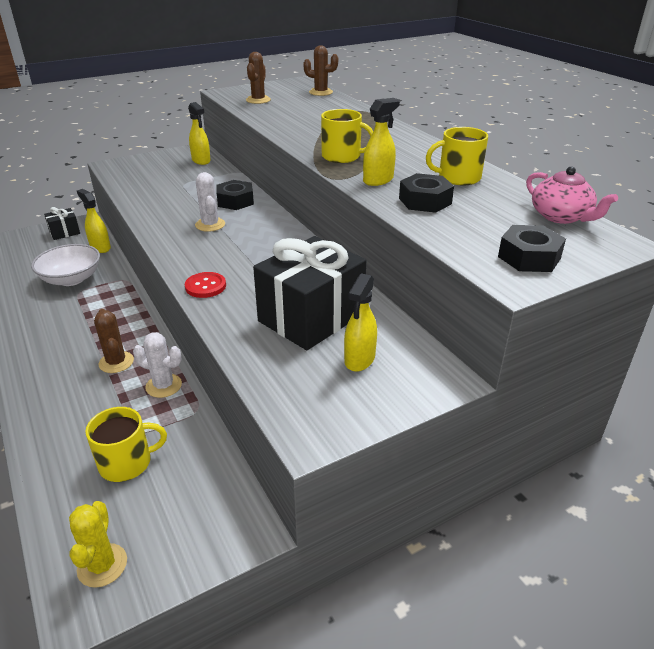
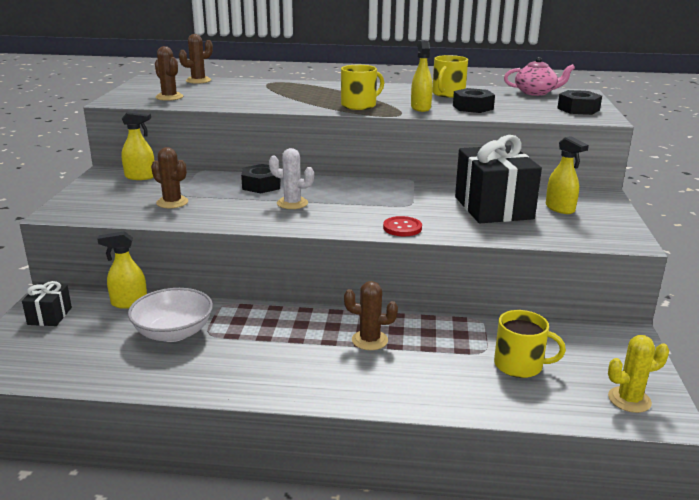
camera: 55 degrees left, 10 degrees down
yellow cactus [69,501,127,588] -> yellow cactus turned 45 degrees counterclockwise [608,335,669,413]
yellow mug [85,407,167,482] -> yellow mug turned 90 degrees clockwise [494,310,566,378]
white cactus [133,332,182,398] -> none
none -> brown cactus [151,147,188,208]

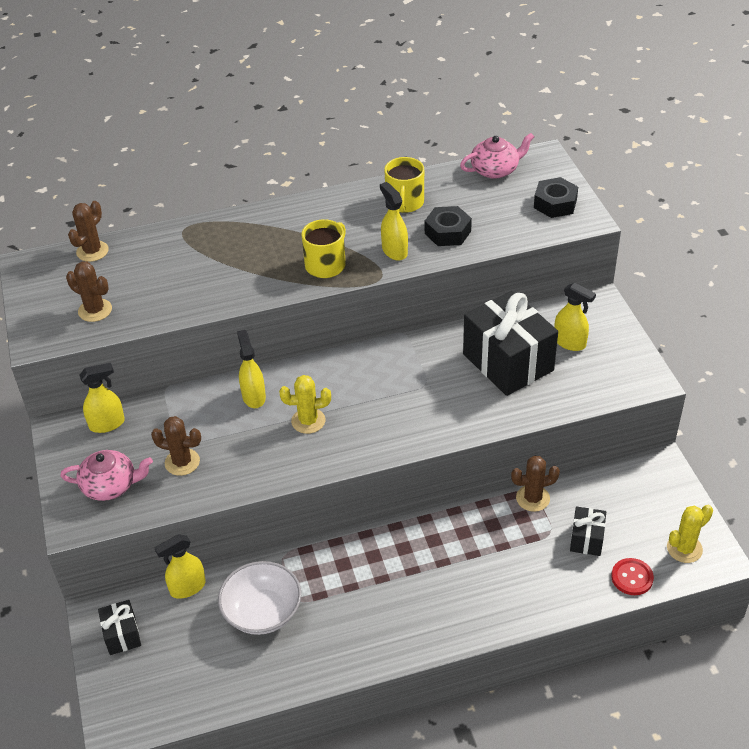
camera: 20 degrees left, 20 degrees up
black nut [241,164,281,194] -> yellow spray bottle [237,330,266,408]
white cactus [269,148,314,209] -> yellow cactus [279,375,331,434]
brown cactus [344,281,398,350] -> brown cactus moved to [511,455,560,512]
red button [383,216,422,236] -> red button moved to [611,558,654,595]
yellow mug [494,310,566,378] -> black gift [570,506,606,556]
none -> pink teapot [60,450,153,501]

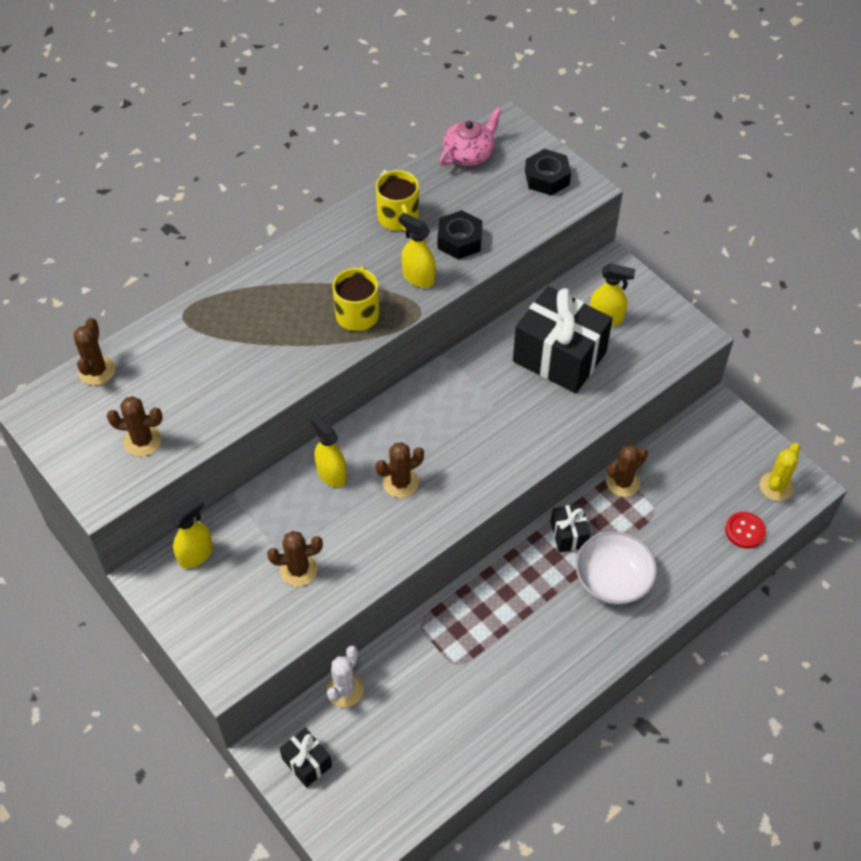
camera: 25 degrees left, 10 degrees up
pink teapot [60,450,153,501] -> none
yellow spray bottle [155,534,206,599] -> white cactus [326,645,364,707]
white bowl [218,561,301,635] -> white bowl moved to [576,531,657,605]
yellow cactus [279,375,331,434] -> brown cactus [375,442,424,498]
black gift [570,506,606,556] -> black gift moved to [551,504,591,552]

